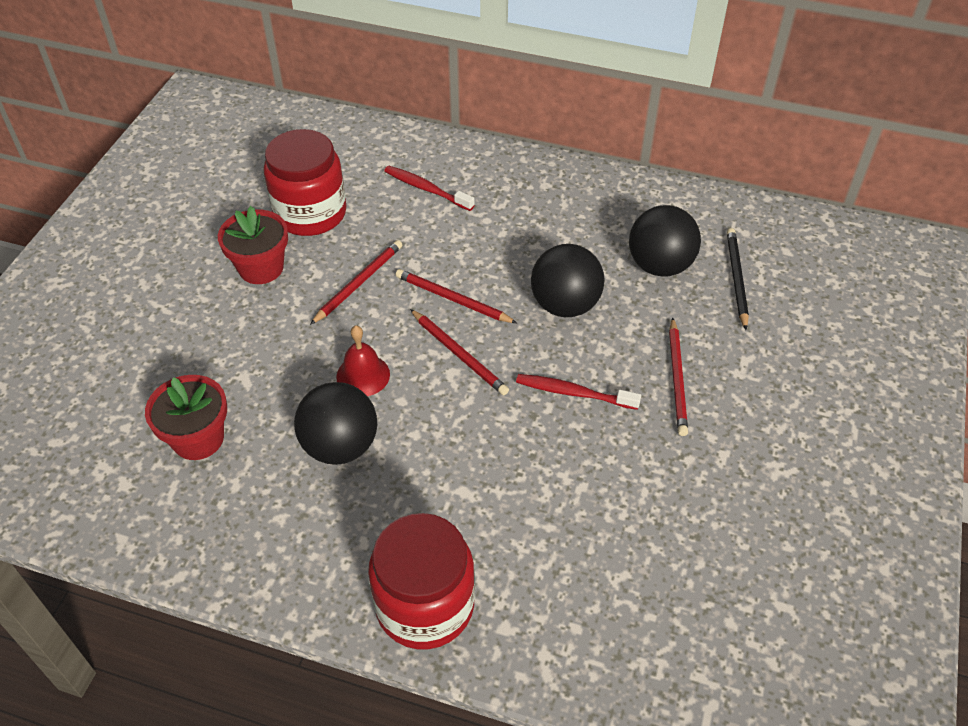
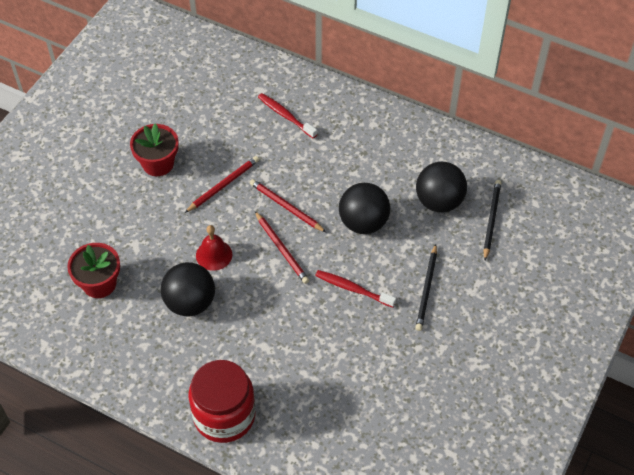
camera: 10 degrees right, 5 degrees up
red jar [264,129,346,236] -> none
red pencil [669,317,688,436] -> black pencil [415,244,437,331]

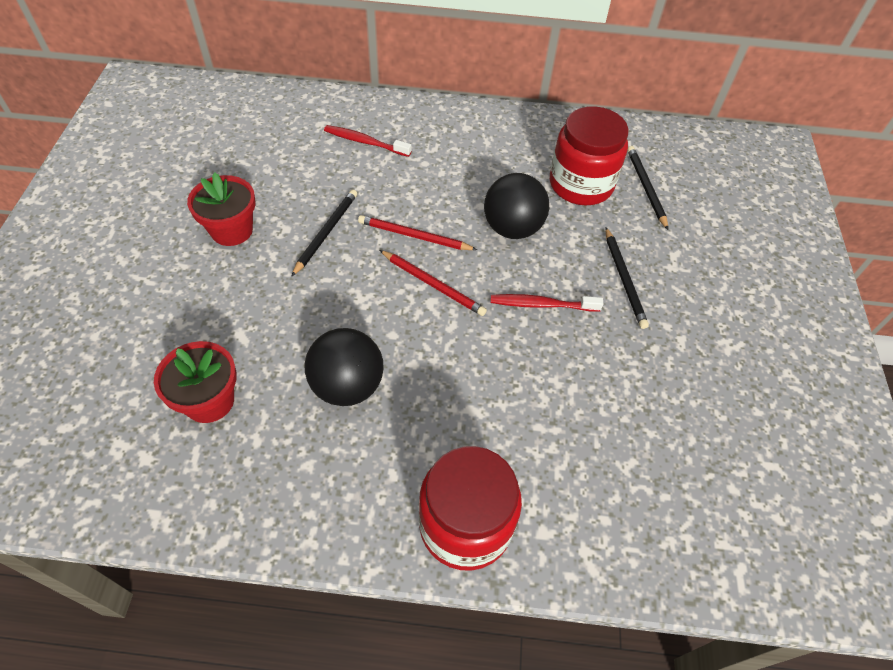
camera: 25 degrees left, 0 degrees up
red pencil [185,156,259,213] -> black pencil [291,190,357,277]
red bell [196,225,232,271] -> none
black ball [416,162,467,212] -> red jar [550,106,629,205]

